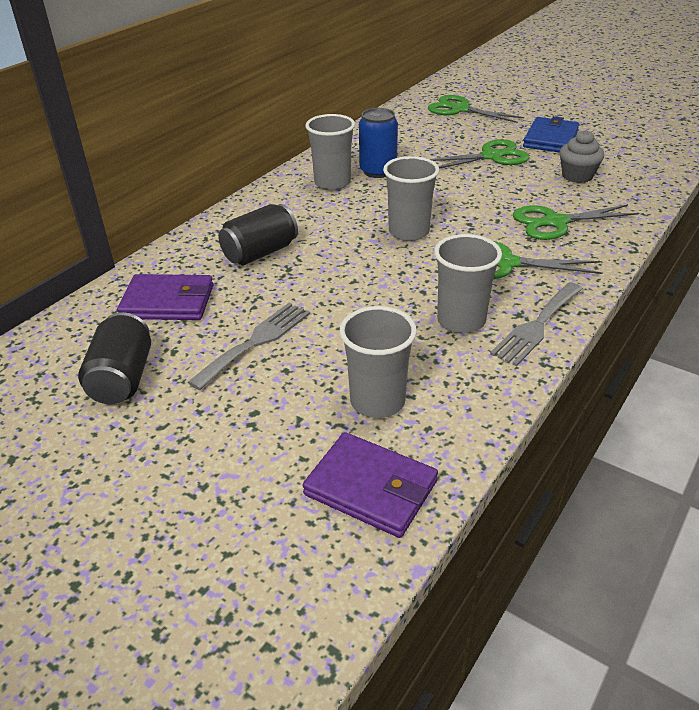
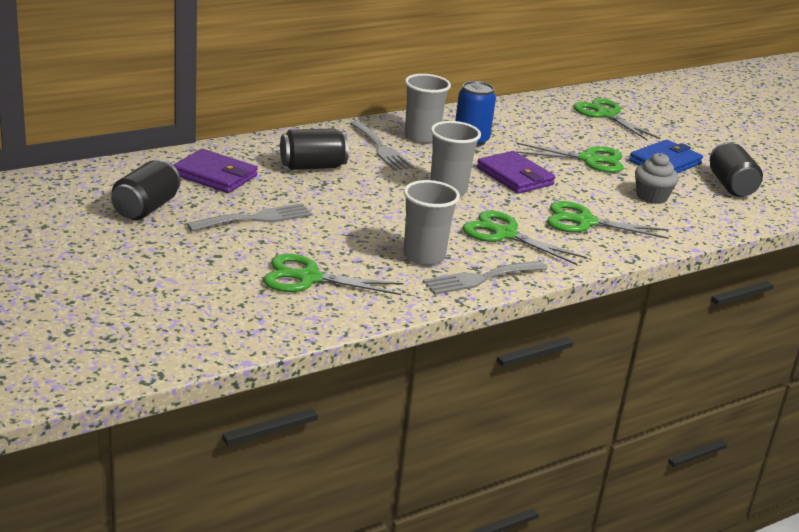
camera: 20 degrees right, 10 degrees down
purple wallet [302,432,438,538] -> purple wallet moved to [477,151,555,194]
grey cup [340,306,417,418] -> green scissors [263,254,404,295]
none -> grey fork [350,121,414,171]
none -> black can [710,142,763,197]

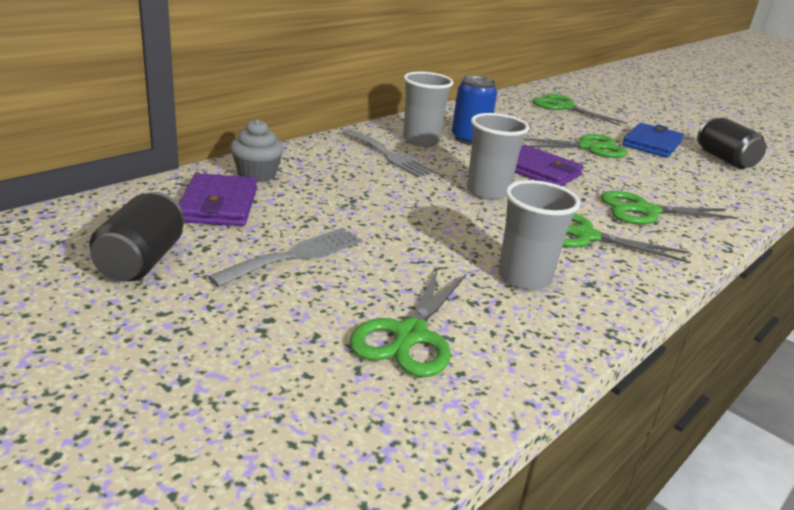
camera: 15 degrees left, 0 degrees up
purple wallet [173,149,258,193] -> purple wallet turned 75 degrees clockwise [179,173,257,226]
green scissors [263,254,404,295] -> green scissors turned 60 degrees counterclockwise [349,269,466,377]
black can [280,128,349,170] -> none
grey fork [423,261,548,295] -> none
grey cupcake [635,153,679,204] -> grey cupcake moved to [230,119,284,182]

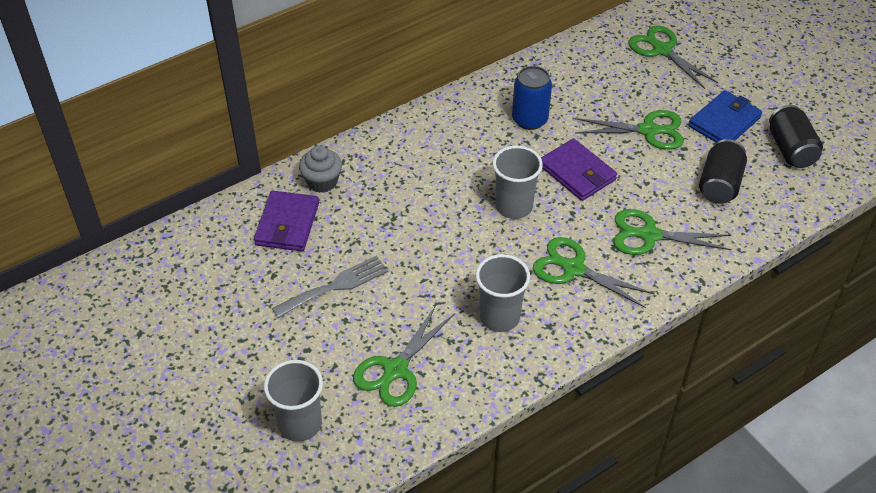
camera: 15 degrees right, 20 degrees up
black can [89,192,184,281] -> black can moved to [699,139,747,204]
grey fork [343,129,436,178] -> none
grey cup [403,72,454,147] -> grey cup moved to [264,360,323,442]

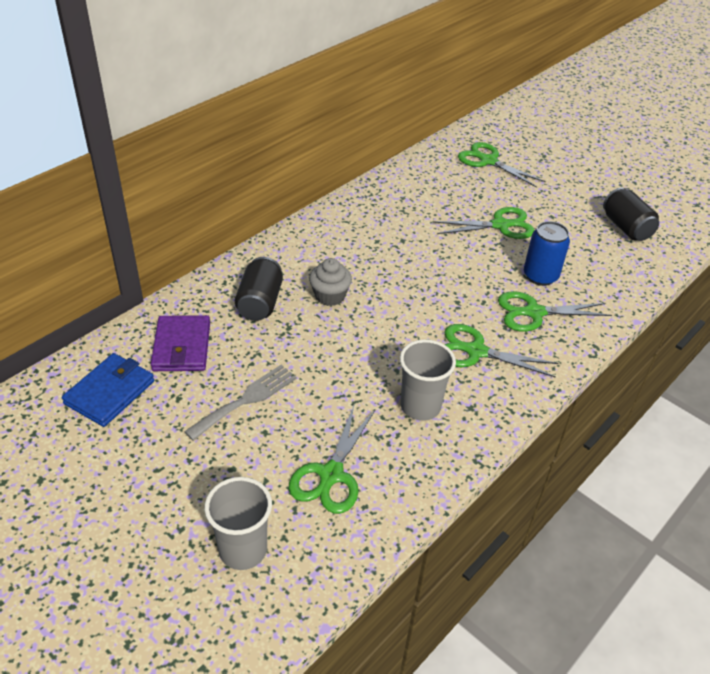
camera: 15 degrees left, 5 degrees down
grey cupcake [299,146,342,193] -> grey cupcake moved to [309,258,352,306]
grey cup [492,146,543,219] -> none
blue can [512,66,552,130] -> blue can moved to [524,221,570,286]
purple wallet [541,138,617,201] -> none
blue wallet [688,90,762,143] -> blue wallet moved to [62,353,154,427]
black can [699,139,747,204] -> black can moved to [235,257,283,321]

